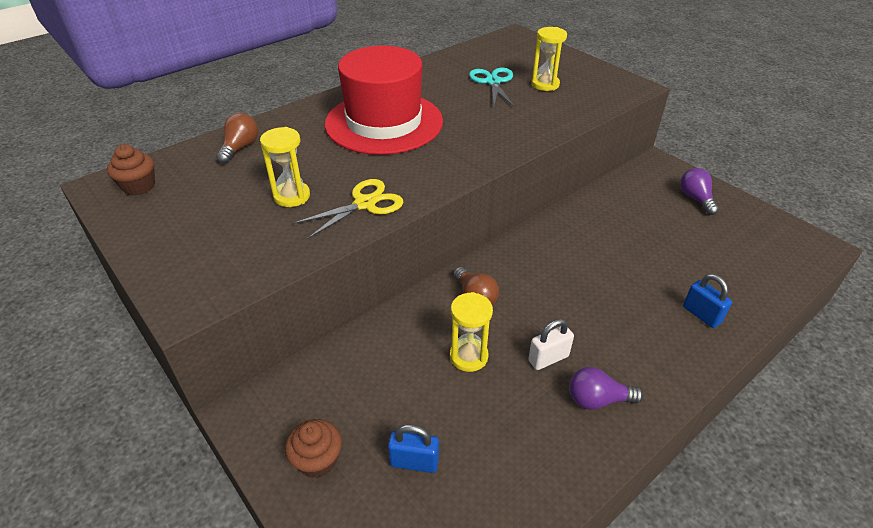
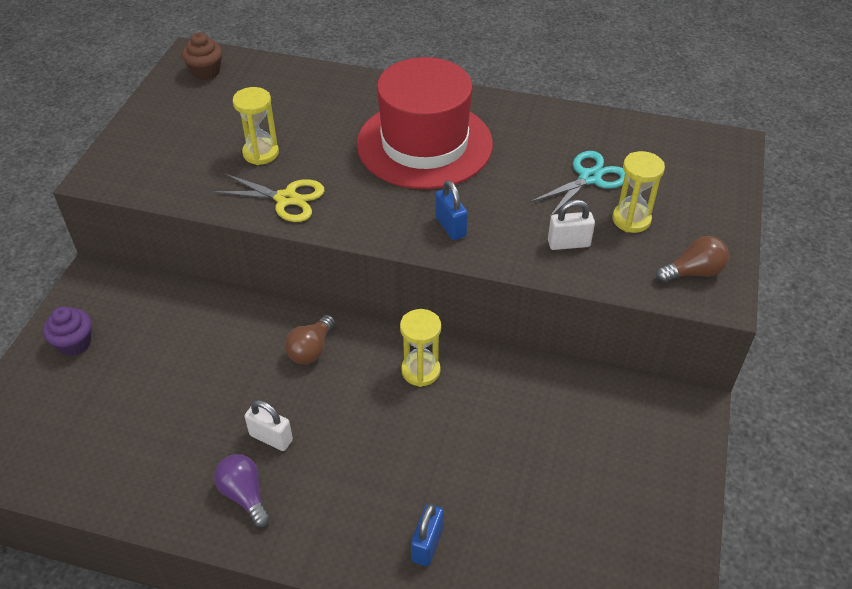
camera: 55 degrees right, 5 degrees up
brown light bulb [216,113,258,164] -> brown light bulb moved to [656,236,729,283]
brown cupcake [285,419,342,478] -> purple cupcake [43,307,92,356]
blue padlock [388,424,439,473] -> blue padlock moved to [435,180,468,240]
yellow hourglass [450,292,493,372] -> yellow hourglass moved to [400,309,441,387]
purple light bulb [680,168,719,215] -> none
none -> white padlock [548,200,595,250]

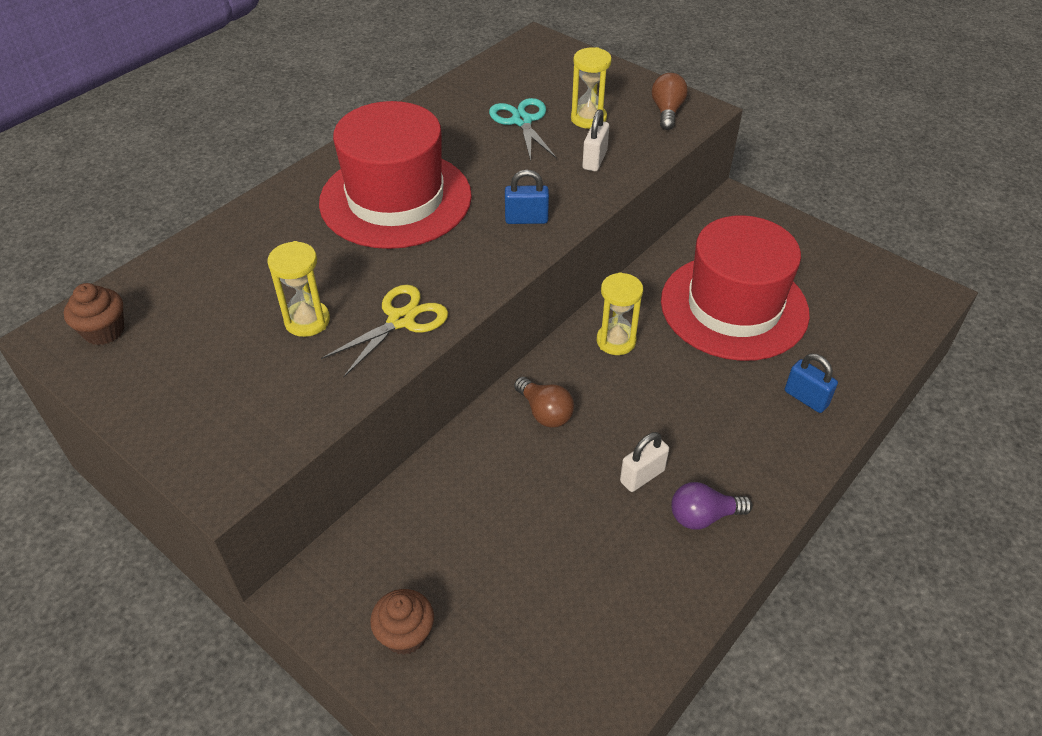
camera: 65 degrees left, 0 degrees up
purple cupcake [43,307,92,356] -> brown cupcake [370,589,434,655]
none -> red hat [661,215,810,361]

